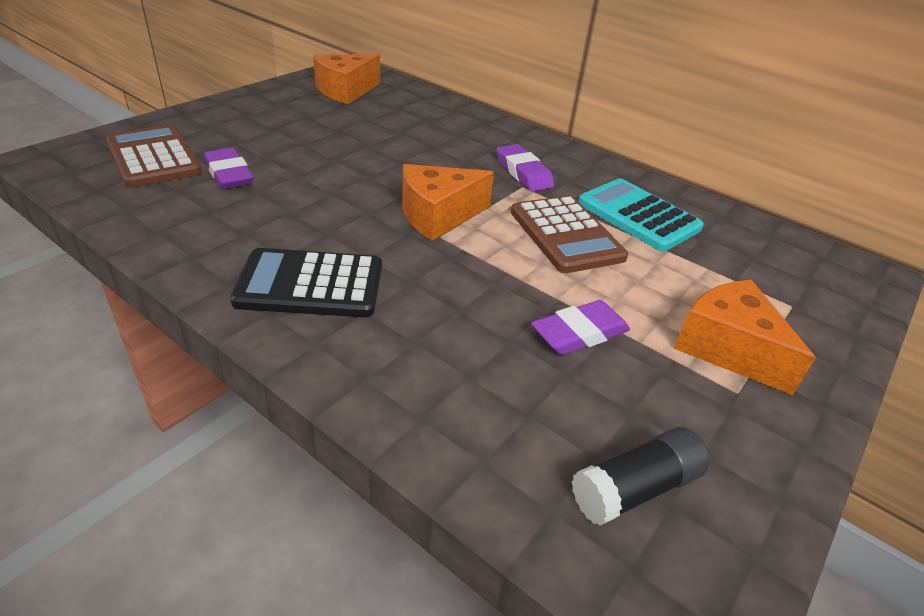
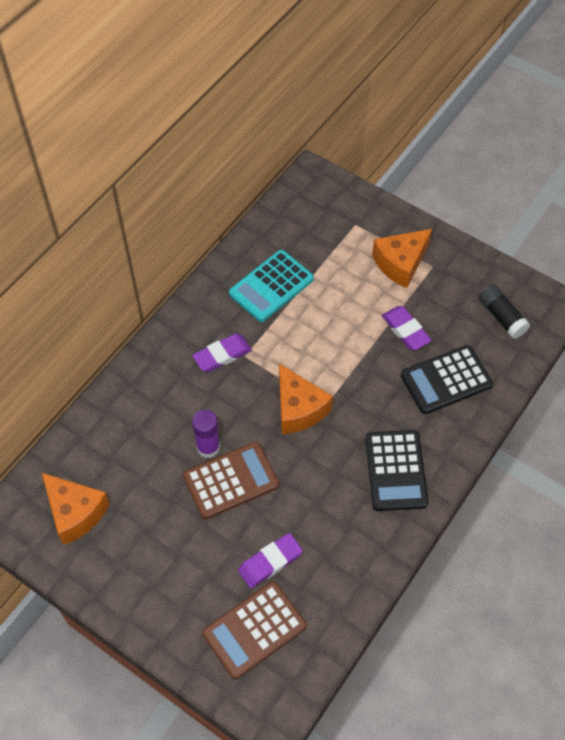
camera: 90 degrees left, 20 degrees up
brown calculator [511,195,628,273] -> brown calculator moved to [183,442,279,519]
none -> purple glue stick [192,410,220,458]
none -> black calculator [401,345,493,414]

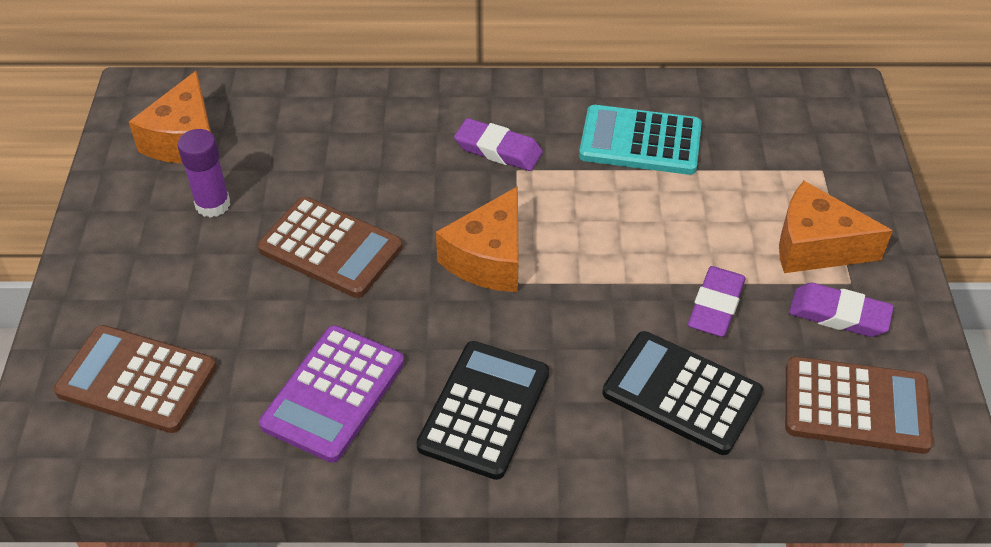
camera: 55 degrees right, 10 degrees down
purple glue stick [192,410,220,458] -> purple glue stick moved to [178,129,230,218]
purple eraser [238,533,303,588] -> purple eraser moved to [789,283,894,337]
black calculator [365,430,428,511] -> black calculator turned 150 degrees clockwise [416,341,549,480]
black glue stick [478,284,530,339] -> brown calculator [785,356,933,454]
none -> purple calculator [259,325,404,463]

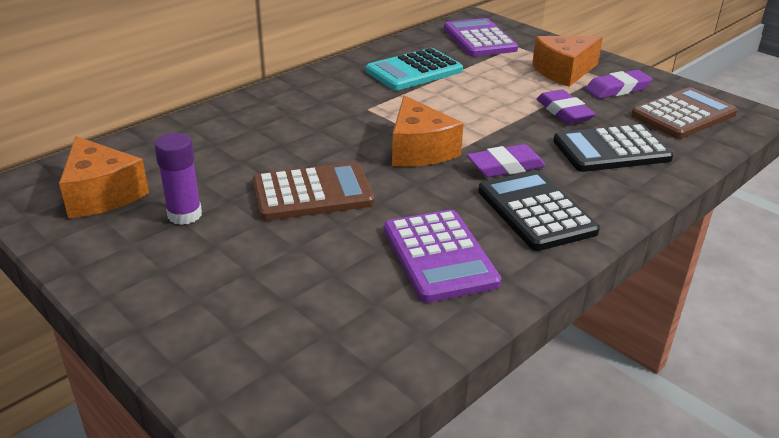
camera: 45 degrees left, 15 degrees down
brown calculator [54,325,217,433] -> none
purple eraser [454,118,543,171] -> purple eraser moved to [467,144,546,177]
none -> purple calculator [444,18,518,56]

